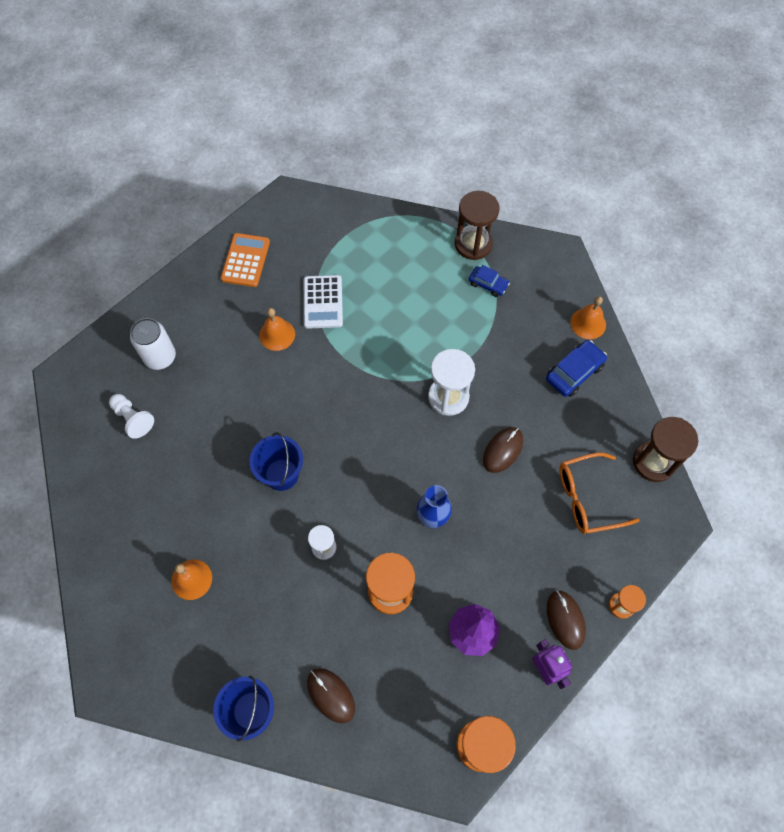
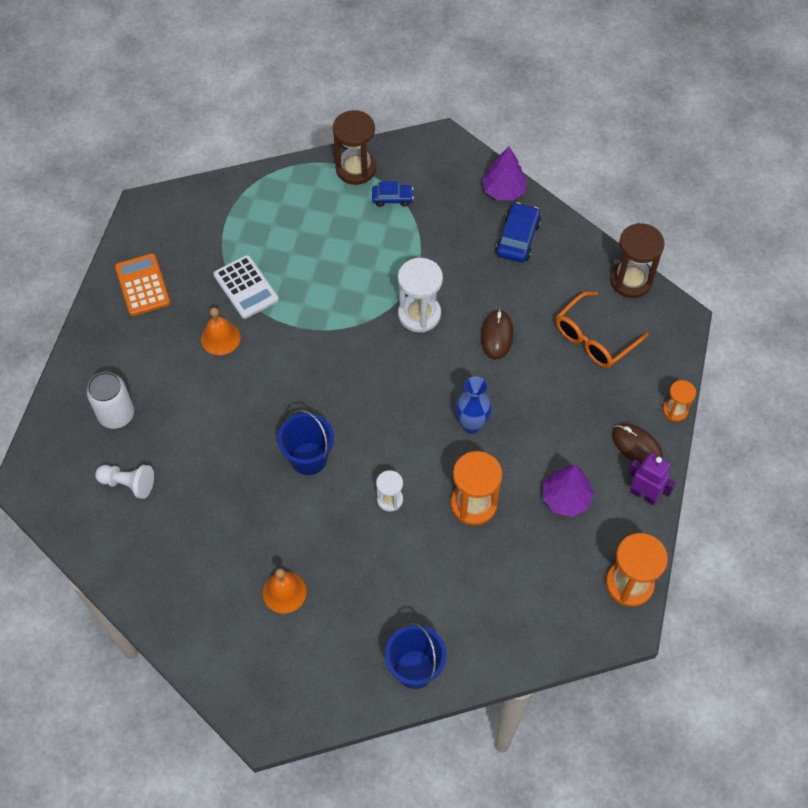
camera: 30 degrees left, 5 degrees down
brown mouse [307,668,355,723] -> none
orange bell [570,296,606,339] -> purple tree [482,146,527,200]

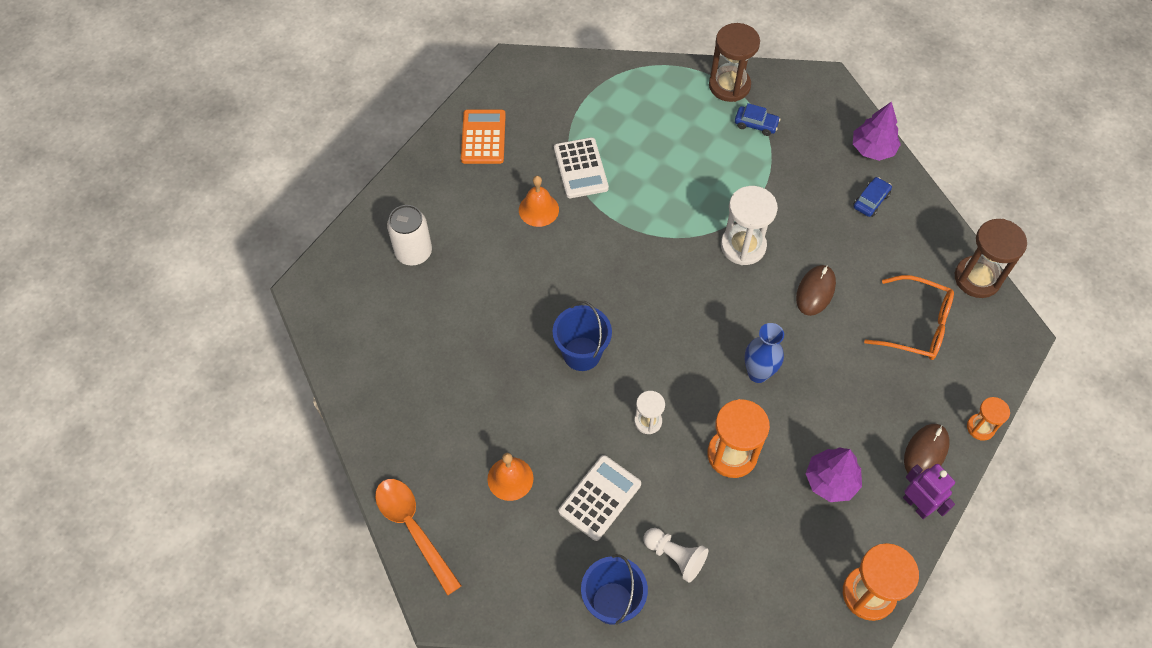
camera: 20 degrees right, 0 degrees up
white pawn [95,465,154,499] -> white pawn moved to [643,528,708,583]
blue car [495,202,541,262] -> blue car [853,177,892,217], size x0.64
orange glasses [556,291,649,368] -> orange glasses turned 135 degrees counterclockwise [864,275,954,360]
brown mouse [612,423,663,465] -> brown mouse turned 60 degrees clockwise [904,424,949,474]
none -> orange spoon [375,479,462,596]
none -> white calculator [559,455,641,541]

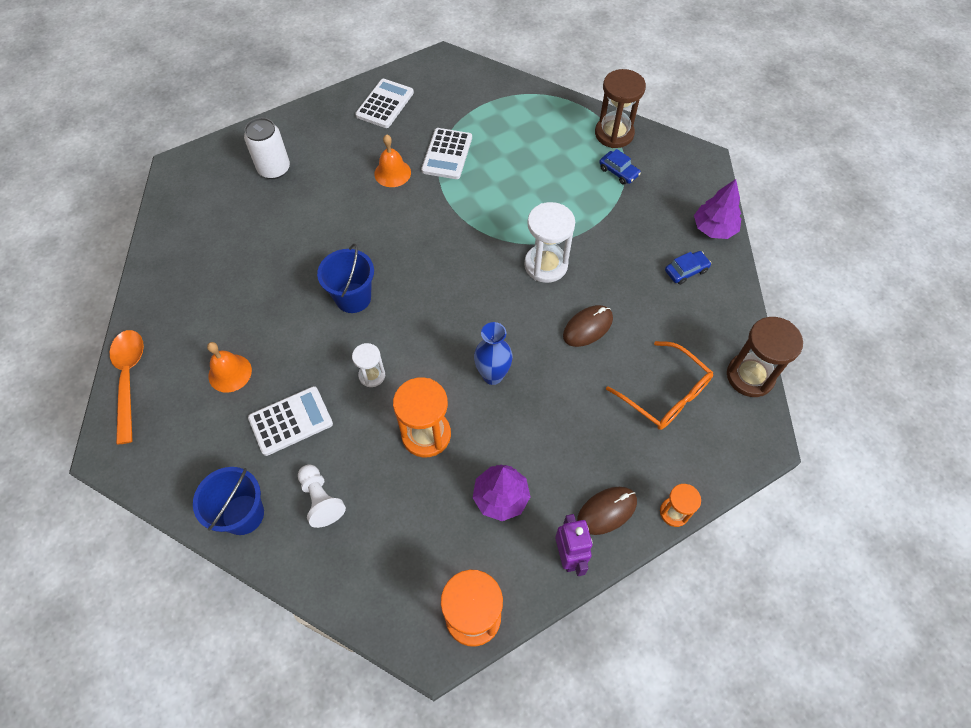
camera: 25 degrees right, 0 degrees up
orange calculator [461,110,506,164] -> white calculator [355,79,414,128]

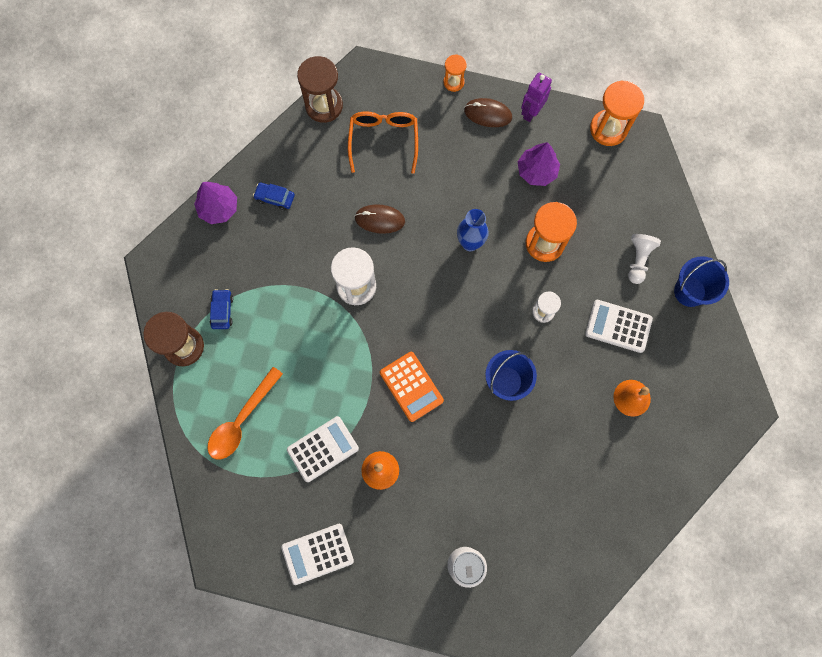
camera: 135 degrees left, 15 degrees up
orange spoon [109,330,144,444] -> orange spoon moved to [208,367,283,460]
none -> orange calculator [380,352,444,422]

